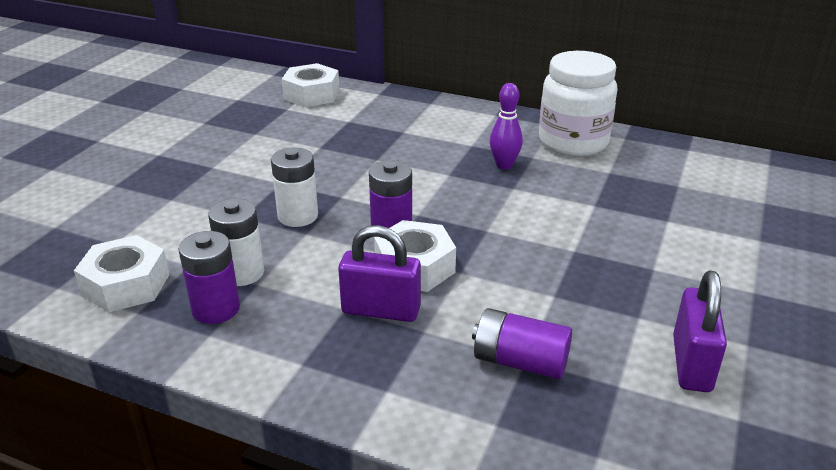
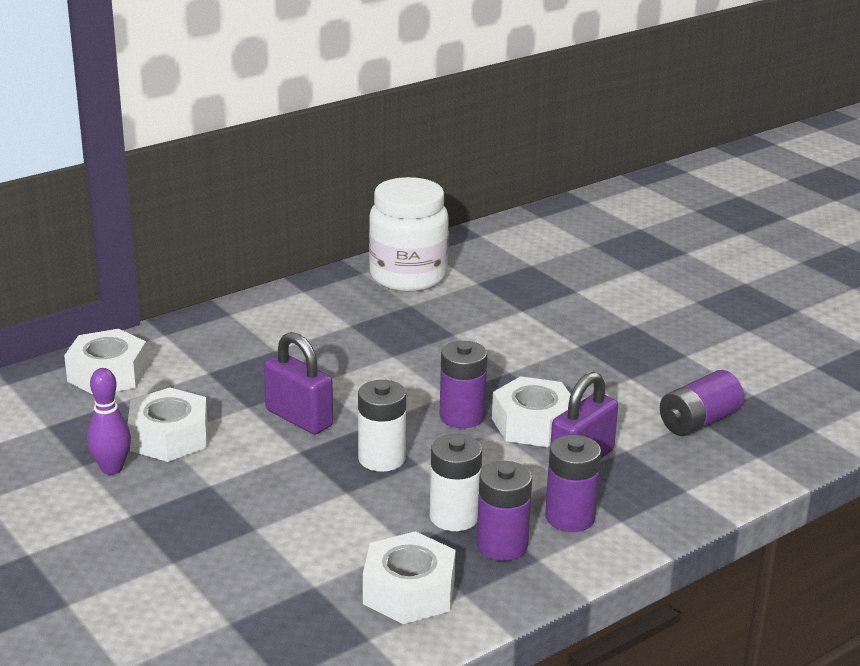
camera: 60 degrees left, 5 degrees down
purple bowling pin [490,83,523,169] -> purple bowling pin moved to [87,368,131,475]
purple padlock [673,271,727,392] -> purple padlock moved to [264,332,333,434]
none -> white nut [128,387,208,462]
none -> purple battery [545,435,601,532]

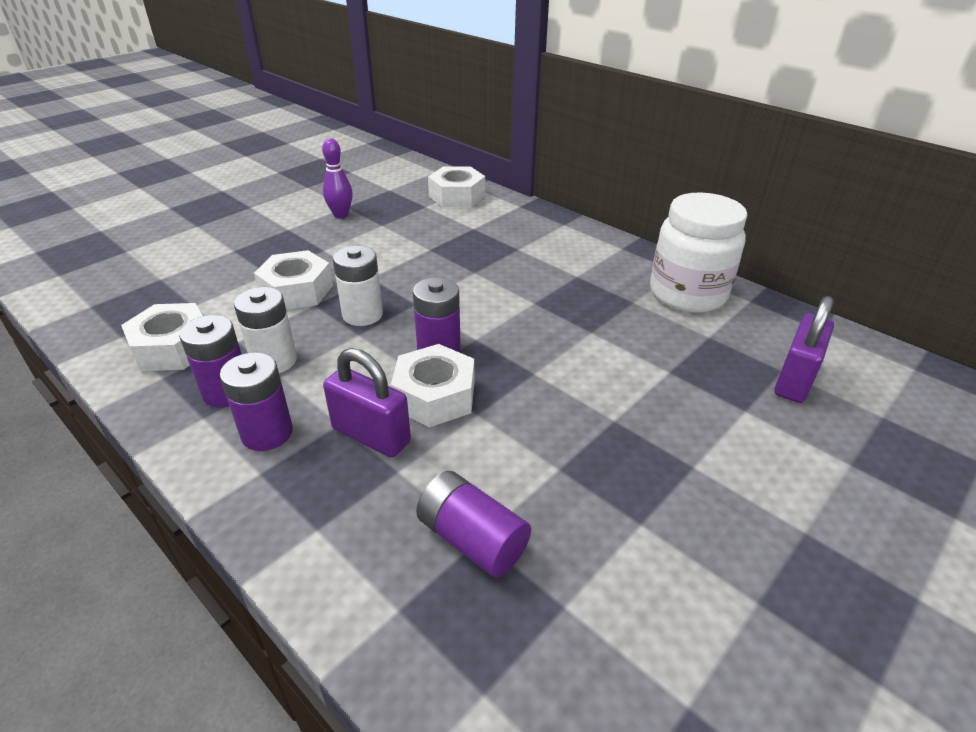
camera: 80 degrees right, 10 degrees up
white nut [128,387,208,462] -> white nut moved to [254,250,333,310]
purple padlock [264,332,333,434] -> purple padlock moved to [774,296,834,403]

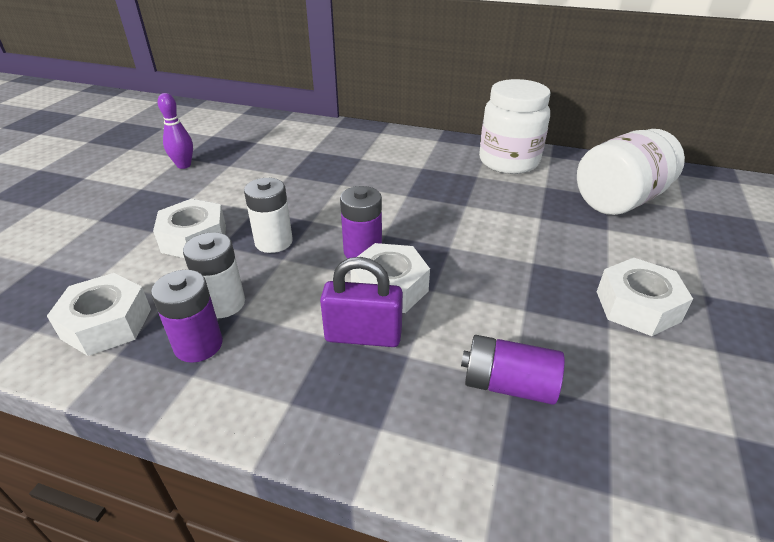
camera: 25 degrees left, 0 degrees up
purple battery [220,352,293,451] -> none
white nut [428,166,485,207] -> white nut moved to [597,258,693,336]
purple padlock [774,296,834,403] -> white jar [577,129,685,215]

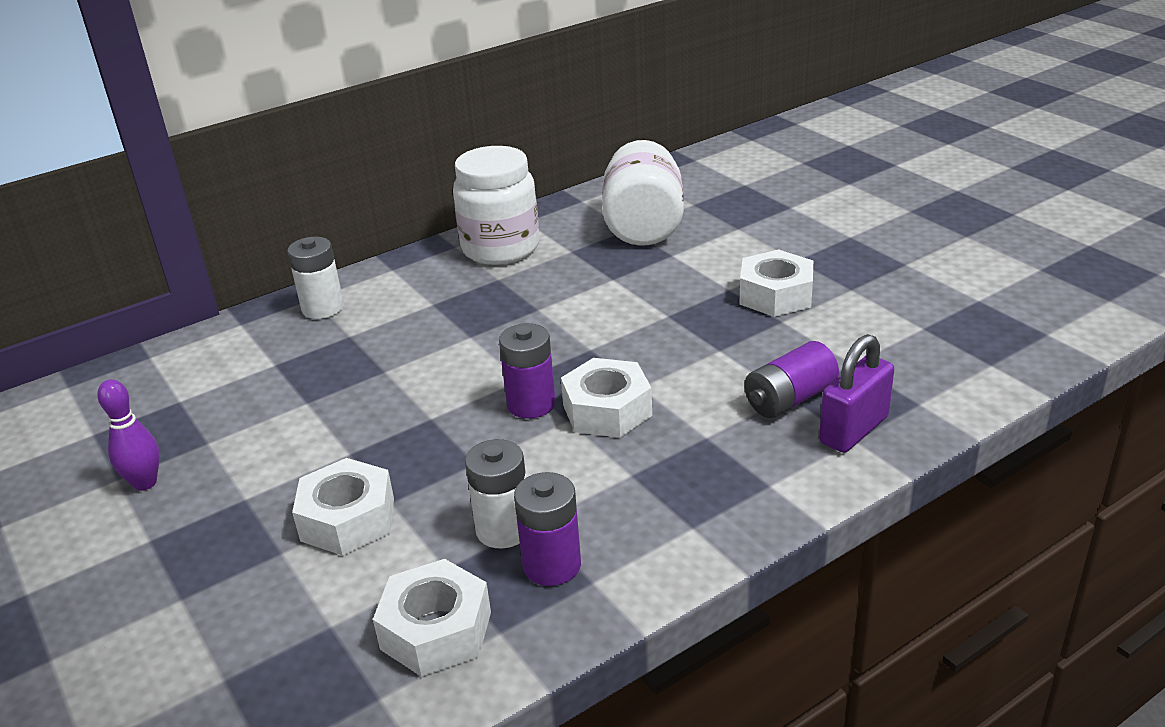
camera: 50 degrees left, 5 degrees down
white battery [244,178,293,253] -> white battery moved to [288,237,344,319]
purple padlock [320,257,403,347] -> purple padlock moved to [819,334,894,453]

